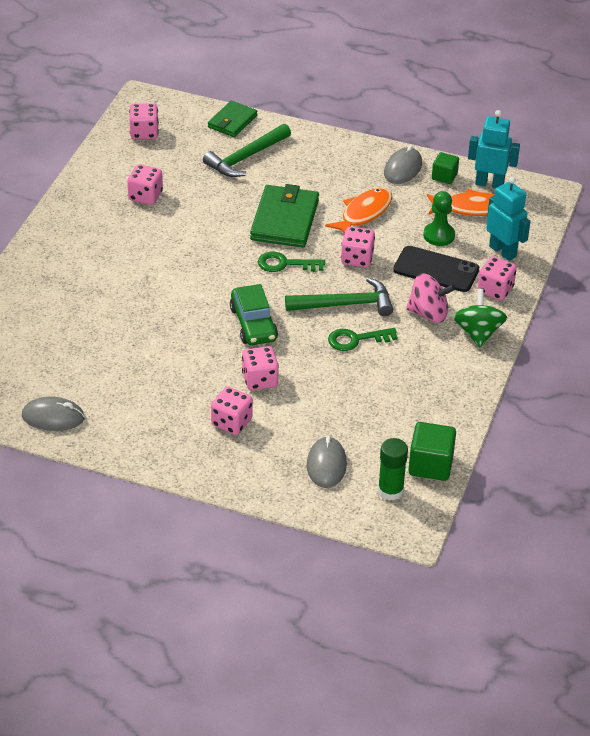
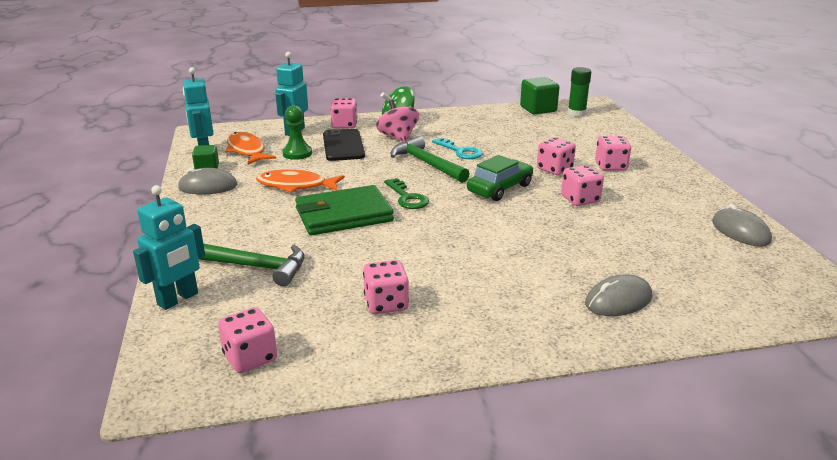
camera: 120 degrees left, 15 degrees down
green wallet [208,101,257,137] -> turquoise robot [133,185,205,310]
grey mouse [307,436,347,488] -> grey mouse moved to [585,274,652,316]
green key [328,328,398,351] -> turquoise key [432,137,483,159]
pink dice [341,226,375,267] -> pink dice moved to [561,165,604,206]

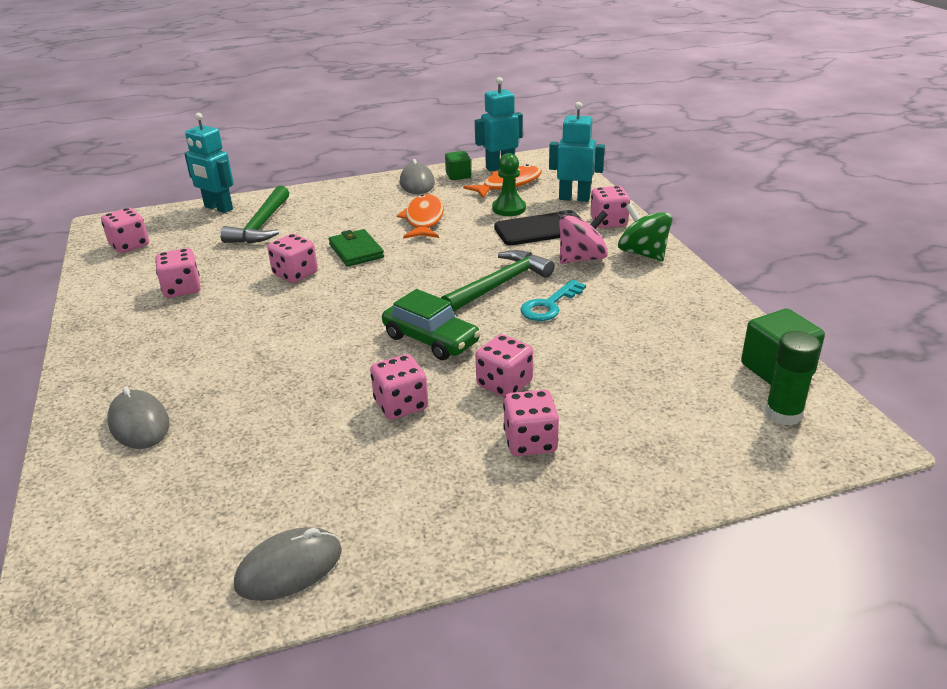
camera: 85 degrees right, 5 degrees up
green wallet [295,185,394,235] -> green wallet [329,229,384,267], size x0.61
green key [384,178,429,209] -> none
none -> pink dice [267,234,318,283]

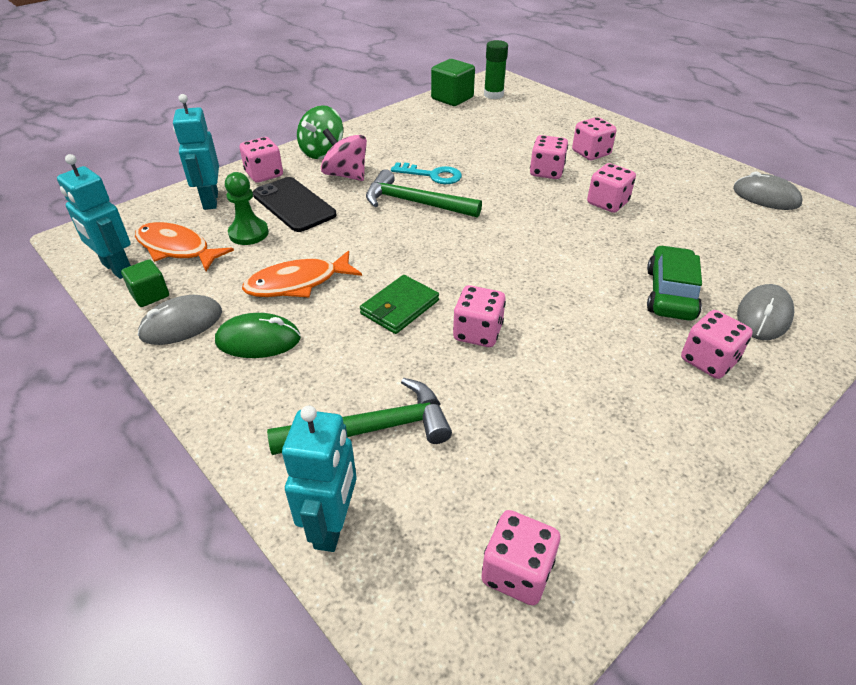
camera: 115 degrees left, 10 degrees up
pink dice [155,248,201,298] -> pink dice moved to [681,310,753,379]
green car [382,289,481,360] -> green car moved to [647,245,702,321]
none -> green mouse [215,313,301,358]

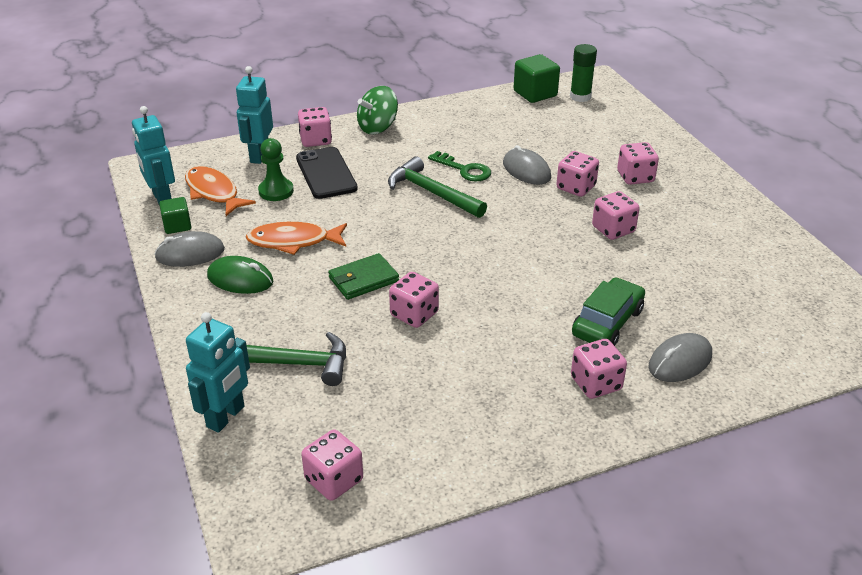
camera: 20 degrees right, 5 degrees down
pink spinning top [321,128,367,181] -> none
turquoise key [391,162,462,184] -> green key [428,151,491,181]
grey mouse [733,172,802,210] -> grey mouse moved to [503,145,551,185]

